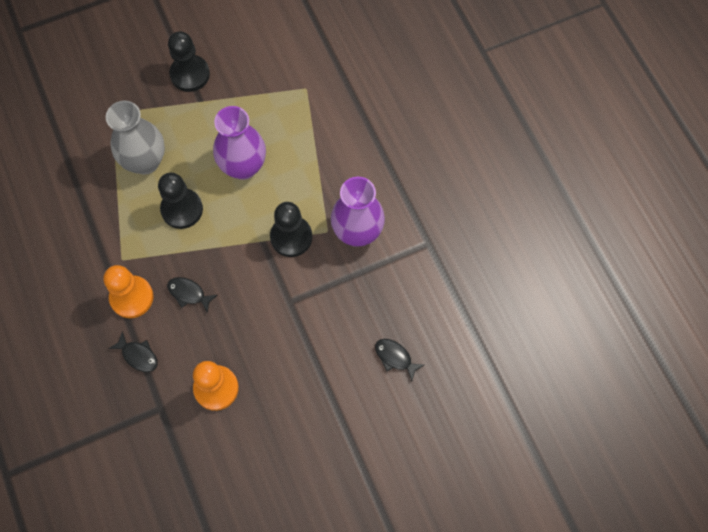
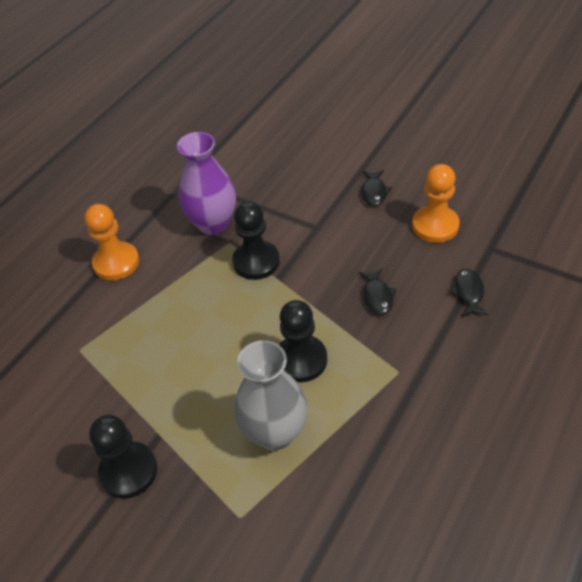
camera: 120 degrees left, 20 degrees down
orange pawn [104,265,153,318] -> orange pawn moved to [84,204,139,280]
purple vase [213,106,266,180] -> none
black fish [375,339,424,381] -> black fish moved to [362,170,392,206]

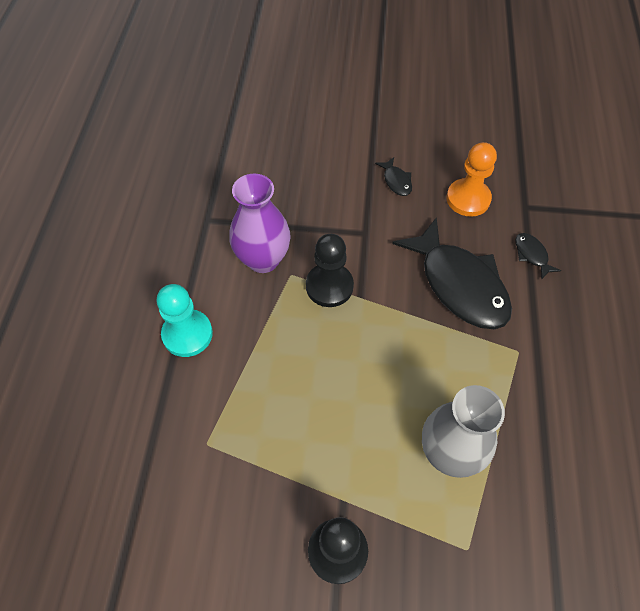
camera: 30 degrees left, 10 degrees up
orange pawn [84,204,139,280] -> turquoise pawn [157,284,213,357]
black pawn [279,300,327,383] -> none
black fish [359,269,396,315] -> black fish [392,217,512,329], size x2.43

